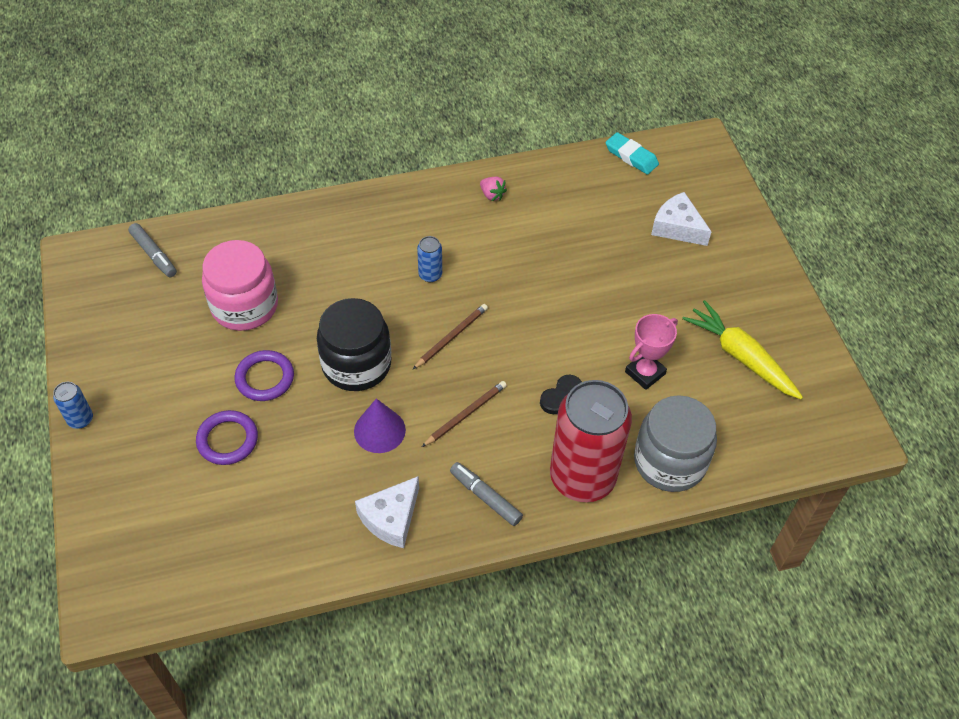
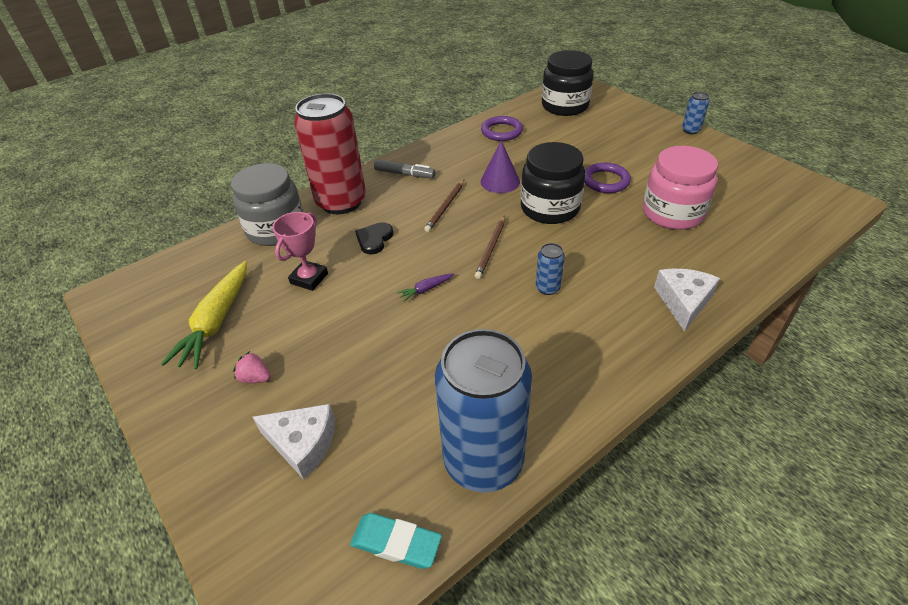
camera: 160 degrees right, 10 degrees down
grey marker [128,223,177,278] -> none
purple ring [196,410,258,465] -> purple ring moved to [481,116,523,141]
white cheese [355,476,419,548] -> white cheese moved to [654,269,720,332]
pink strawberry [480,177,507,201] -> pink strawberry moved to [233,351,271,383]
yellow carrot [682,300,803,399] -> yellow carrot turned 75 degrees clockwise [161,261,247,369]
none -> purple carrot [397,273,454,302]
none -> blue can [435,329,532,492]
none -> black jar [542,50,593,116]

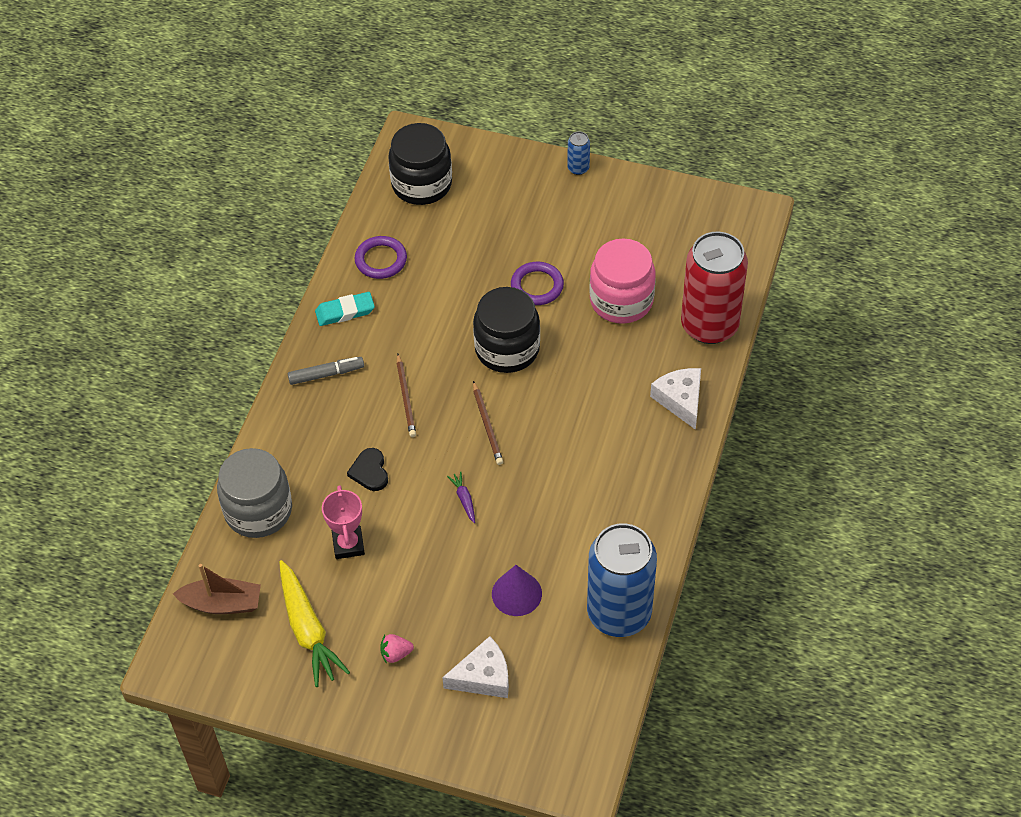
camera: 35 degrees left, 10 degrees up
red can [294,93,366,214] -> red can moved to [681,232,748,344]
turquoise eraser [350,513,442,569] -> turquoise eraser moved to [315,292,375,326]
purple carrot [397,273,454,302] -> purple carrot turned 135 degrees clockwise [447,472,475,523]
purple cone [481,141,520,193] -> purple cone moved to [492,565,542,616]
blue can [536,243,565,295] -> none
none -> brown boat [173,564,261,614]

